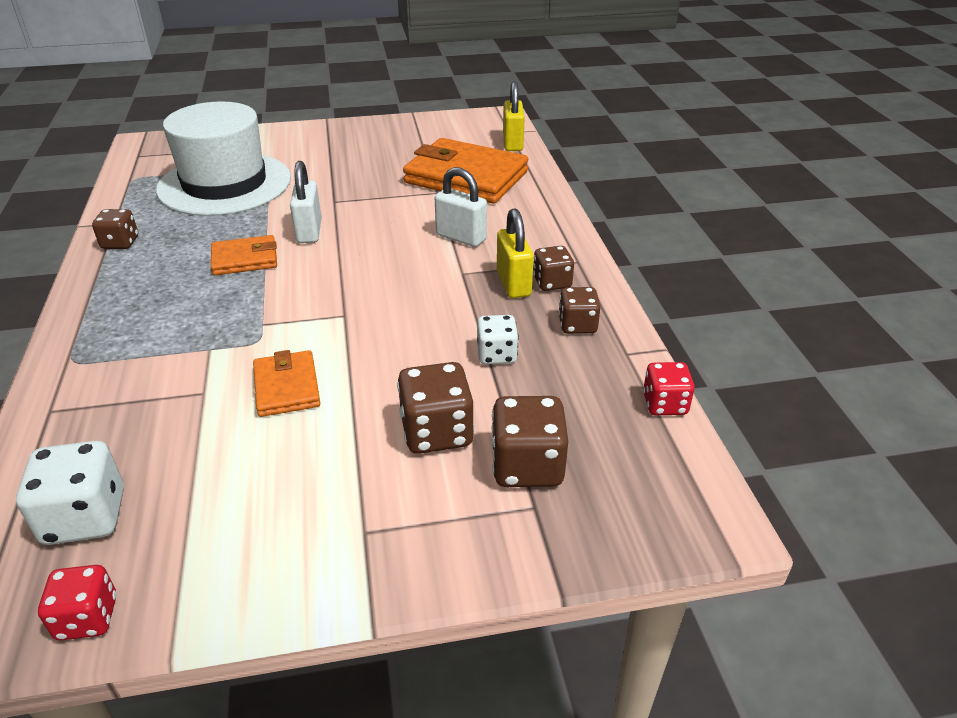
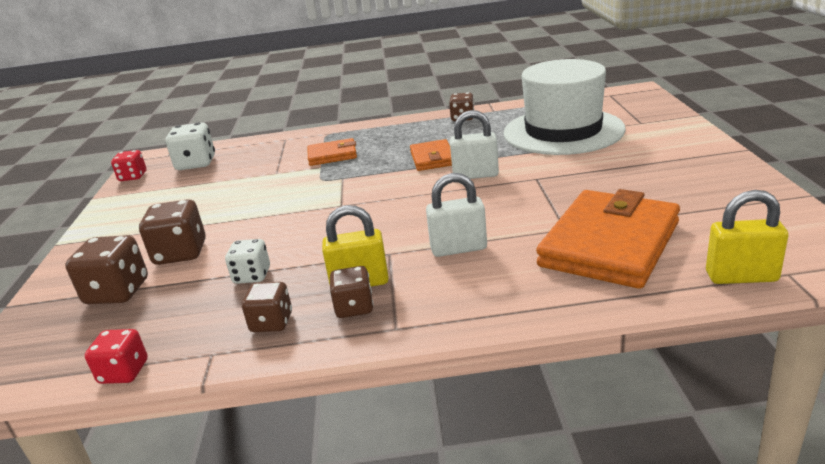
camera: 100 degrees right, 10 degrees down
orange wallet [253,350,320,417] -> orange wallet moved to [307,138,357,166]
white padlock [435,167,487,247] -> white padlock turned 45 degrees clockwise [426,173,487,257]

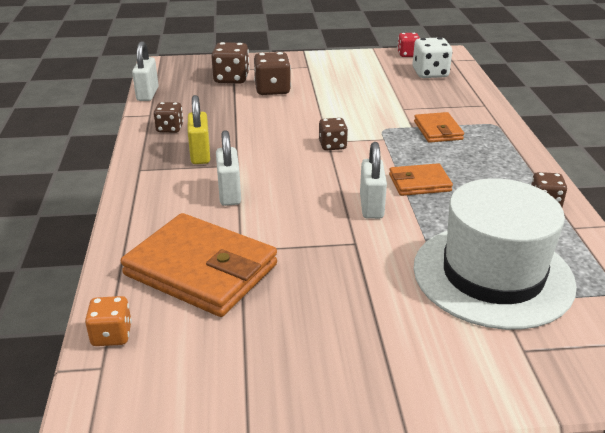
camera: 85 degrees right, 5 degrees up
red dice [85,329,148,384] -> white padlock [132,41,159,101]
white dice [225,239,270,284] -> none
brown dice [330,266,374,318] -> brown dice moved to [319,118,348,151]
yellow padlock [706,190,789,284] -> orange dice [85,296,132,346]

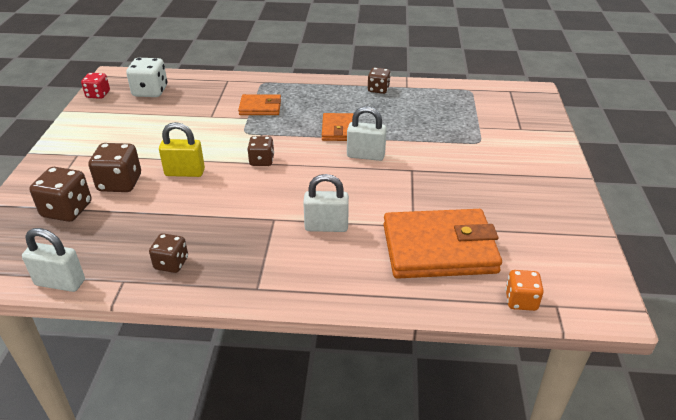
camera: 80 degrees left, 5 degrees up
orange wallet [121,213,277,317] -> orange wallet turned 45 degrees clockwise [383,209,502,279]
yellow padlock [188,95,210,164] -> yellow padlock moved to [159,122,205,177]
white hat [413,178,577,330] -> none

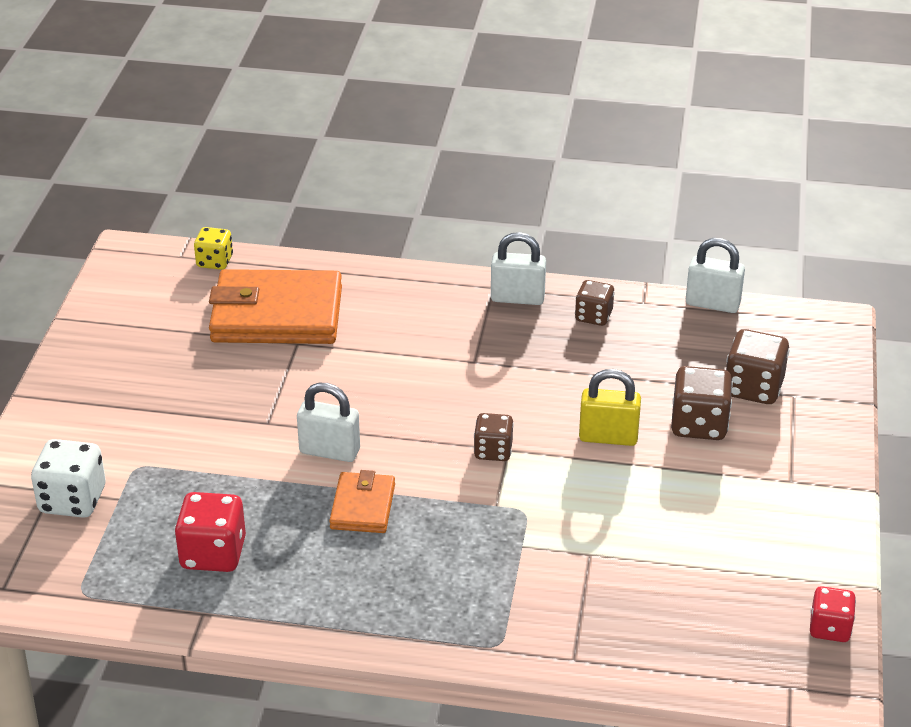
camera: 175 degrees left, 0 degrees up
white dice [126,58,167,97] -> white dice moved to [31,439,106,518]
orange wallet [238,94,281,115] -> none
white padlock [303,174,349,232] -> white padlock moved to [491,232,546,305]
brown dice [368,67,391,94] -> none
orange dice [505,270,544,311] -> yellow dice [194,227,233,270]
none -> red dice [174,492,246,572]

